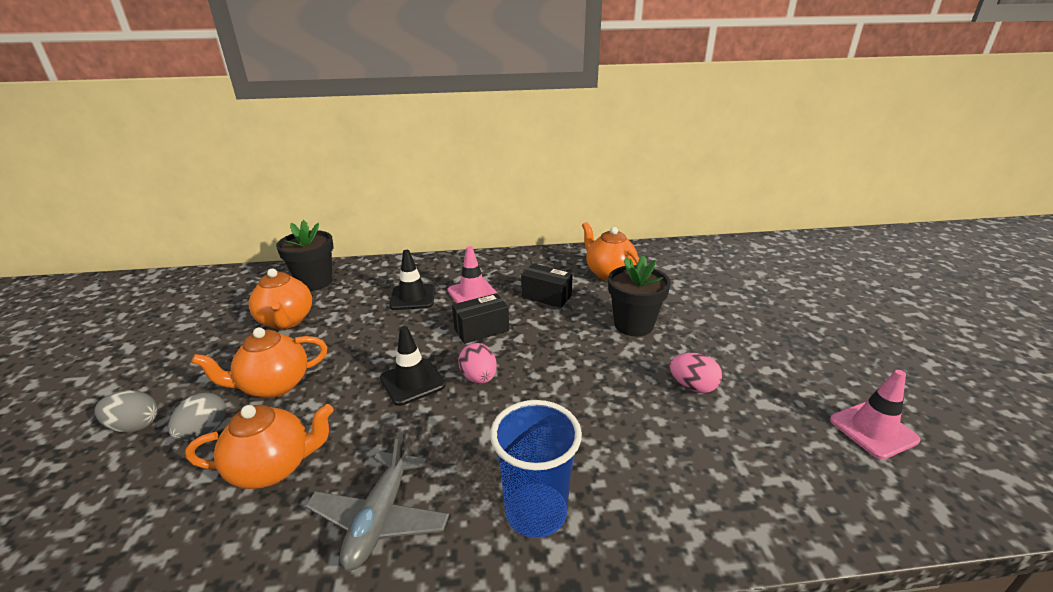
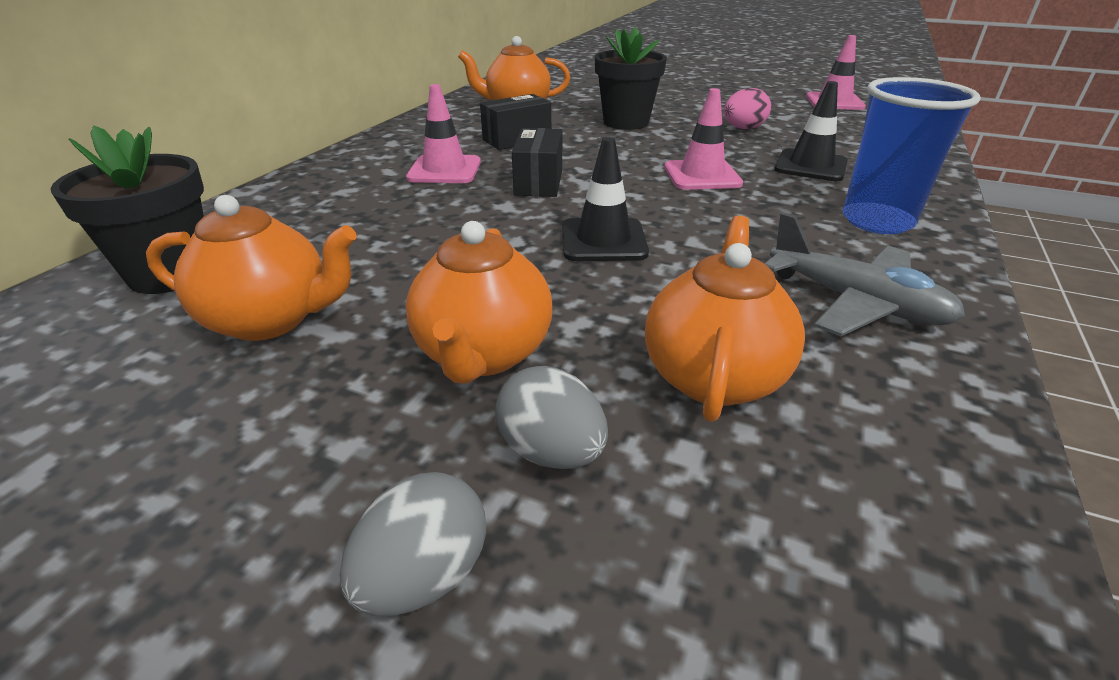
camera: 60 degrees left, 5 degrees up
black traffic cone [389,250,435,310] -> black traffic cone moved to [774,81,848,181]
pink egg [458,343,497,384] -> none
none -> pink traffic cone [664,88,743,190]

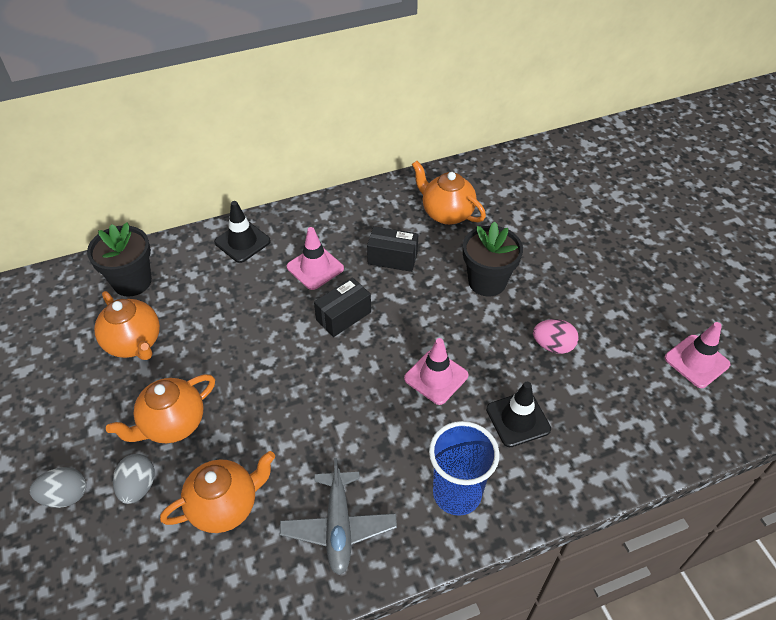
camera: 45 degrees right, 15 degrees up
black traffic cone [562,137,649,261] -> black traffic cone moved to [214,201,271,263]

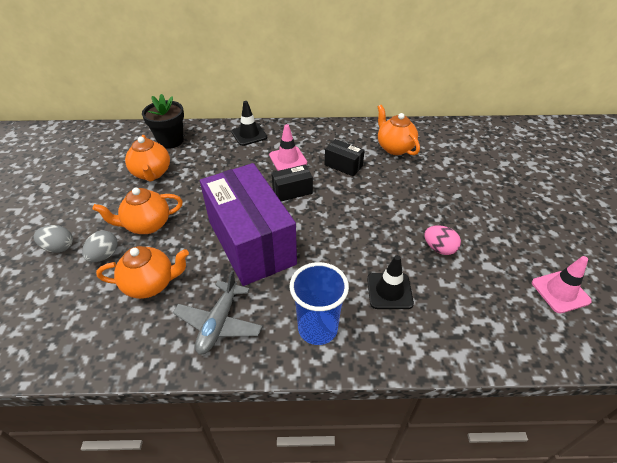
camera: 20 degrees right, 5 degrees down
pink traffic cone [404,338,468,405] -> none
black flower pot [463,221,523,297] -> none
none -> purple box [200,163,297,286]

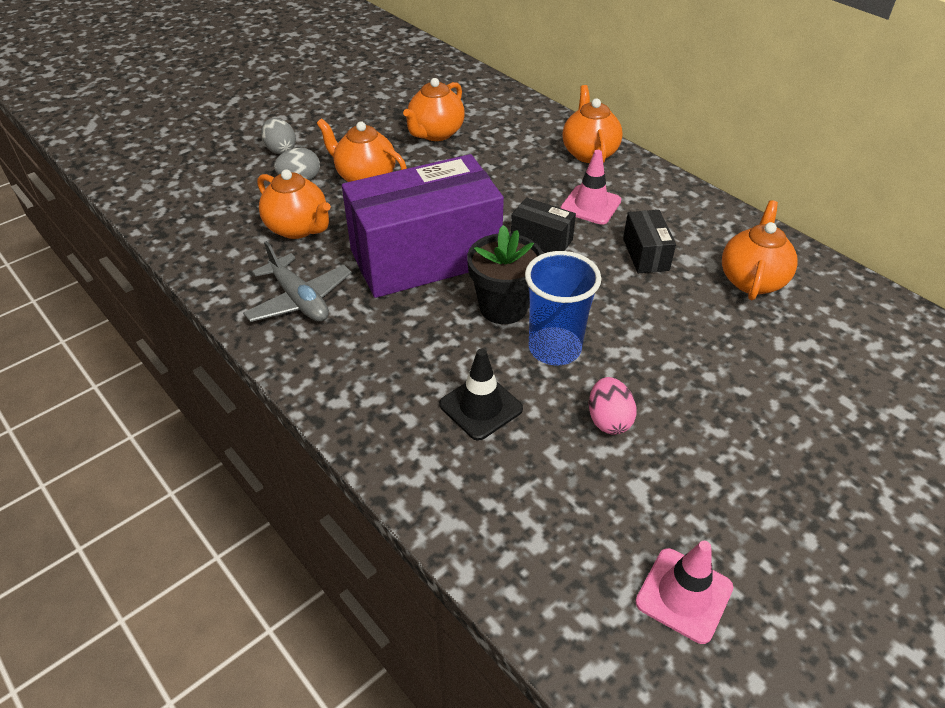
camera: 50 degrees right, 0 degrees up
black flower pot [142,94,184,149] -> black flower pot moved to [467,225,543,324]
grey plane [173,270,262,355] -> grey plane turned 105 degrees counterclockwise [243,241,352,322]
purple box [200,163,297,286] -> purple box turned 45 degrees clockwise [342,154,504,298]
black traffic cone [231,101,267,146] -> orange teapot [562,85,623,163]
blue cup [290,262,349,345] -> blue cup moved to [525,251,601,365]

